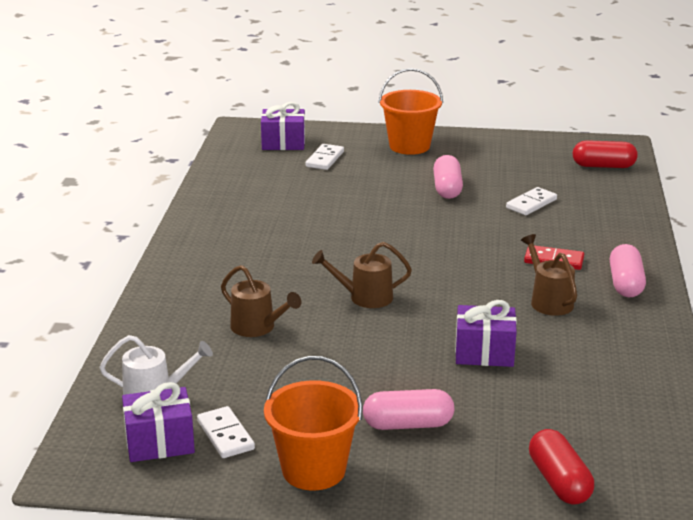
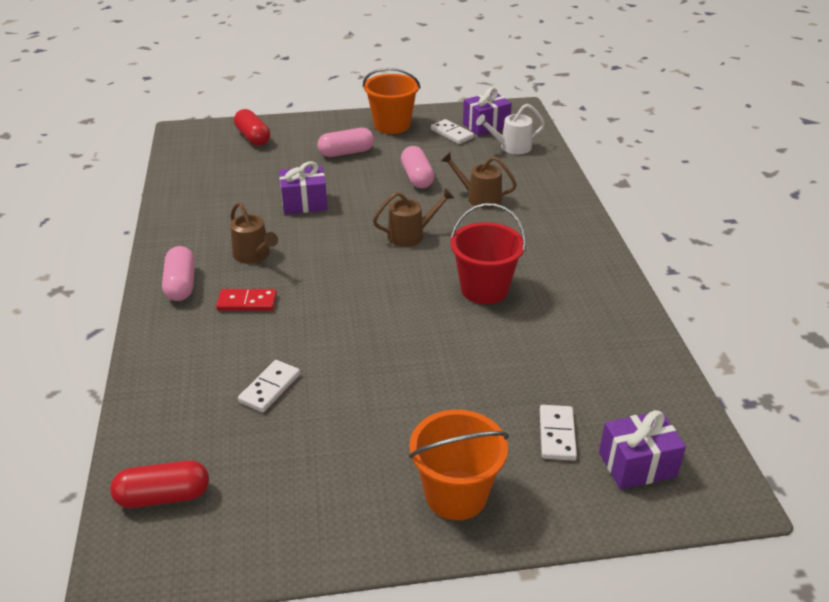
camera: 165 degrees right, 10 degrees up
pink capsule [433,155,463,199] -> pink capsule moved to [401,146,434,188]
none -> red bucket [450,203,526,304]

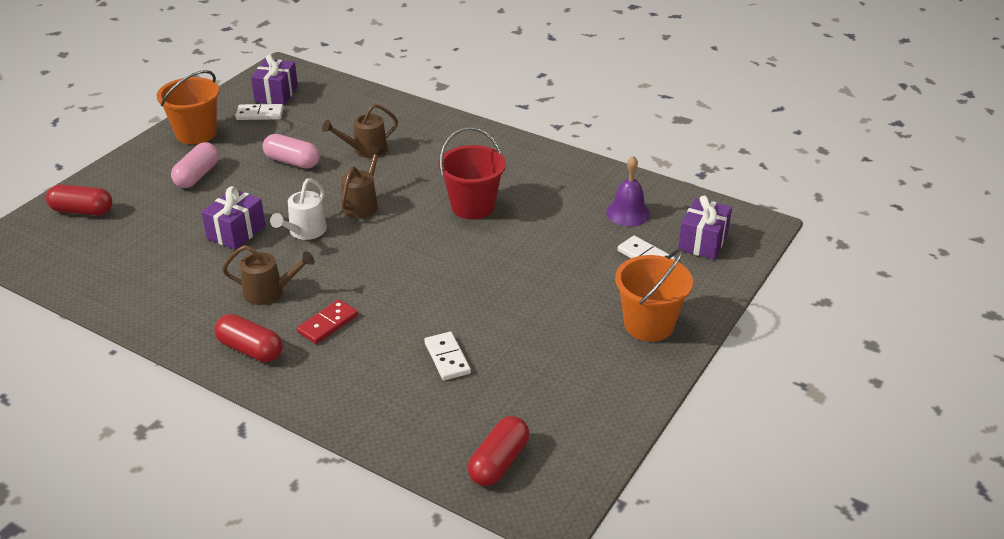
camera: 50 degrees left, 0 degrees up
pink capsule [162,246,195,301] -> red capsule [214,314,283,362]
white watering can [476,104,545,154] -> white watering can moved to [270,178,327,240]
none -> purple bell [606,156,650,226]

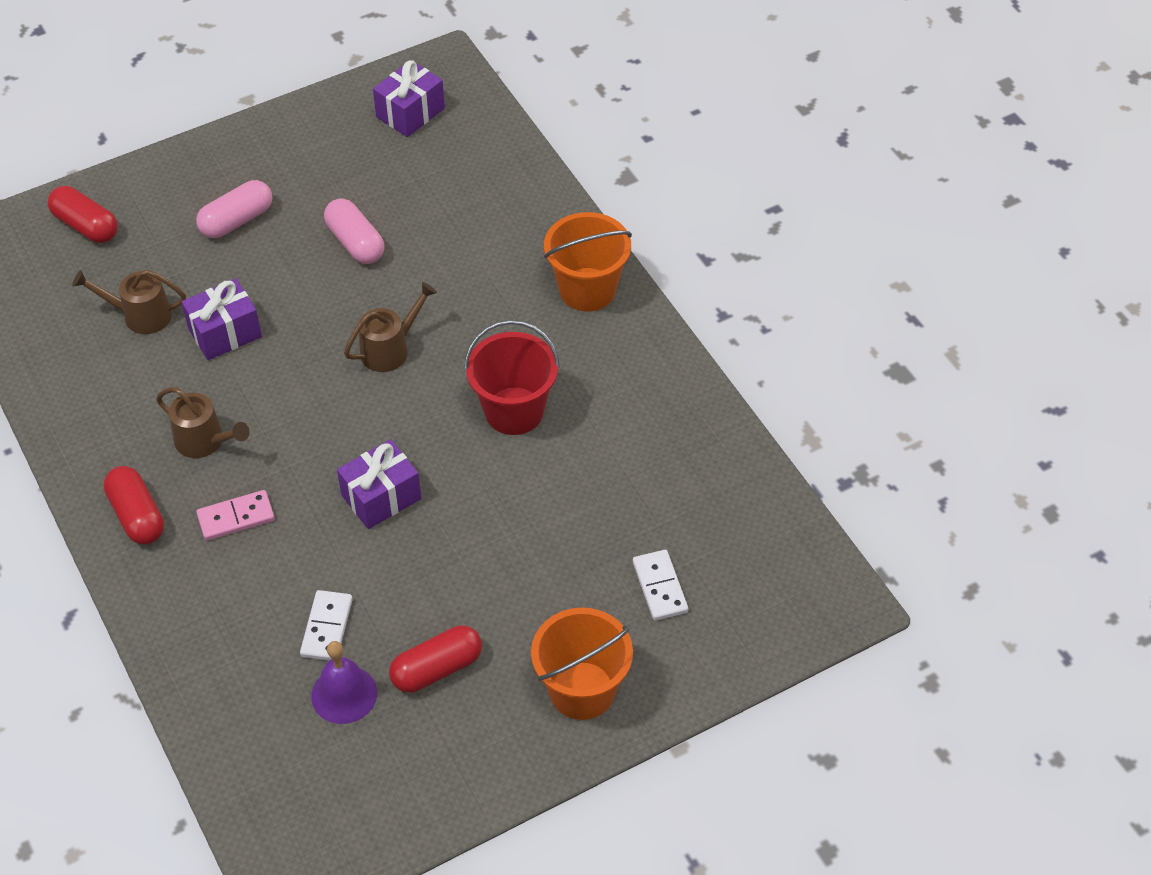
camera: 30 degrees right, 15 degrees up
orange bucket [156,70,220,144] -> orange bucket moved to [544,212,632,311]
white domino [235,104,284,120] -> none
white watering can [270,178,327,240] -> none
red domino [297,300,358,344] -> pink domino [196,490,275,541]
brown watering can [322,104,398,158] -> brown watering can moved to [72,270,186,334]
red capsule [468,416,529,486] -> red capsule moved to [389,625,482,693]
purple bell [606,156,650,226] -> purple bell moved to [311,641,377,724]
purple gift [678,195,732,260] -> purple gift moved to [337,439,421,529]

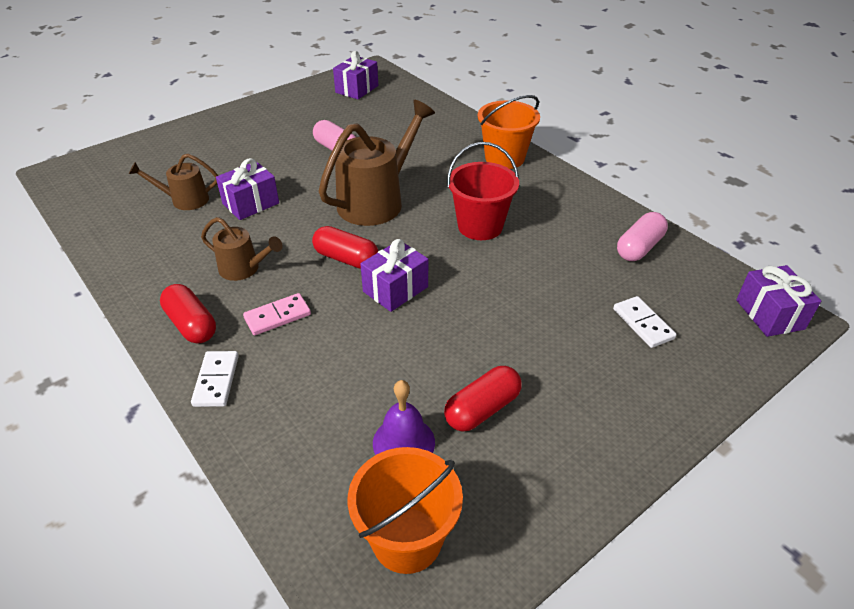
camera: 10 degrees left, 10 degrees down
red capsule [48,186,118,243] -> red capsule moved to [312,226,378,269]
pink capsule [196,180,272,238] -> pink capsule moved to [617,212,668,261]
white domino [300,590,353,661] -> white domino moved to [191,351,239,407]
brown watering can [344,282,437,372] -> brown watering can [319,100,435,226], size x1.83
orange bucket [531,607,633,720] -> orange bucket moved to [348,447,463,574]
none -> purple gift [736,265,821,337]

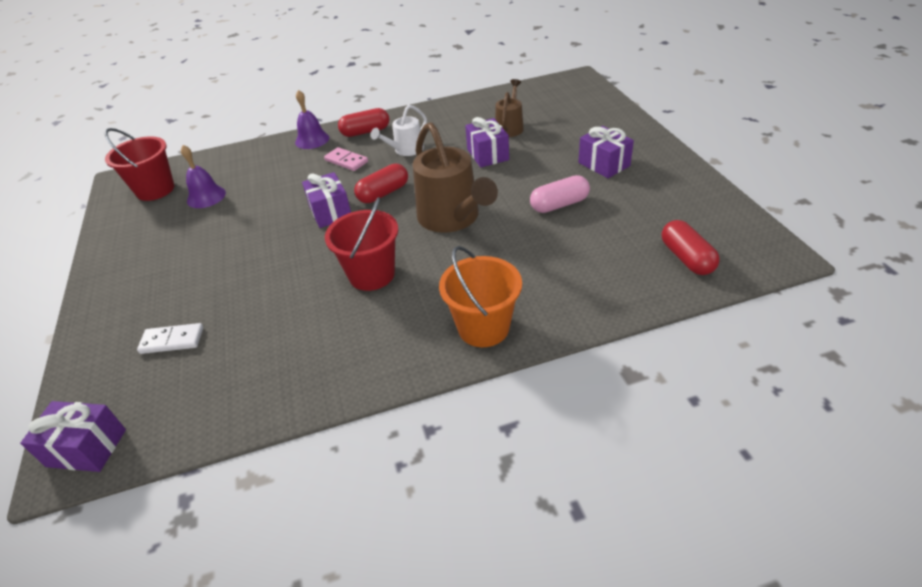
camera: 115 degrees right, 0 degrees up
white domino [191,351,239,407] -> purple bell [295,90,329,149]
brown watering can [201,217,283,281] -> white watering can [371,105,427,156]
pink domino [243,293,311,336] -> pink domino turned 45 degrees counterclockwise [324,147,368,171]
purple gift [333,51,378,99] -> purple gift moved to [578,126,634,178]
orange bucket [348,447,463,574] -> red bucket [104,128,174,201]
red capsule [444,366,522,431] -> red capsule moved to [662,220,720,275]
pink capsule [617,212,668,261] -> none

